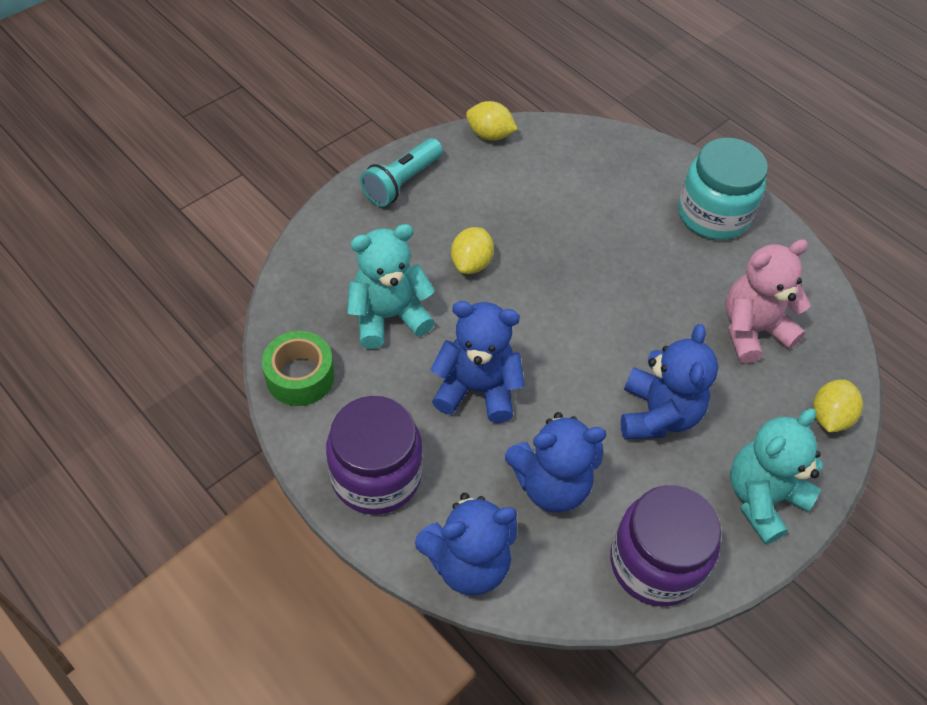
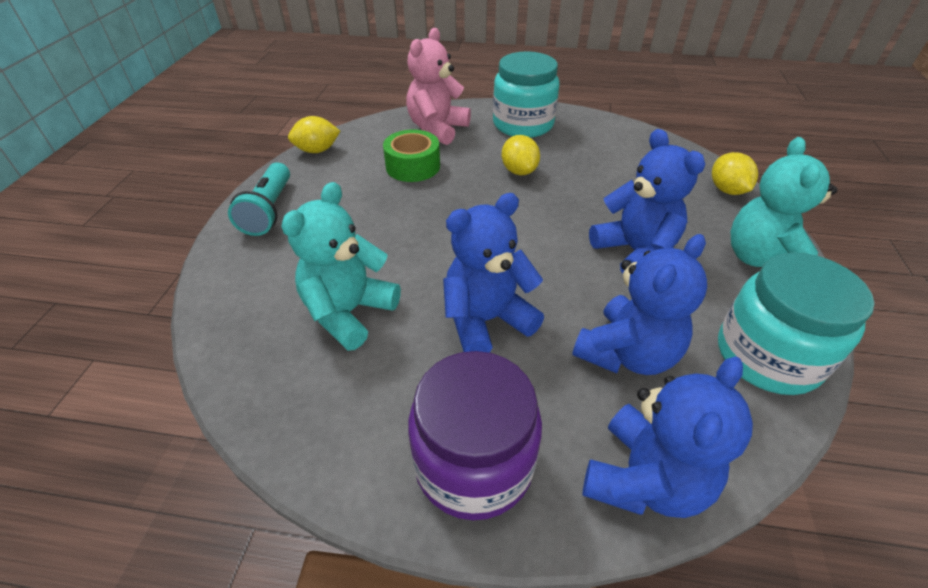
camera: 35 degrees left, 10 degrees down
green tape [262,331,334,406] -> green tape moved to [383,130,440,182]
yellow lemon [451,227,494,274] -> yellow lemon moved to [502,135,540,175]
purple jar [610,485,721,607] -> turquoise jar [718,253,875,395]
pink teddy bear [725,239,811,364] -> pink teddy bear moved to [406,28,471,145]

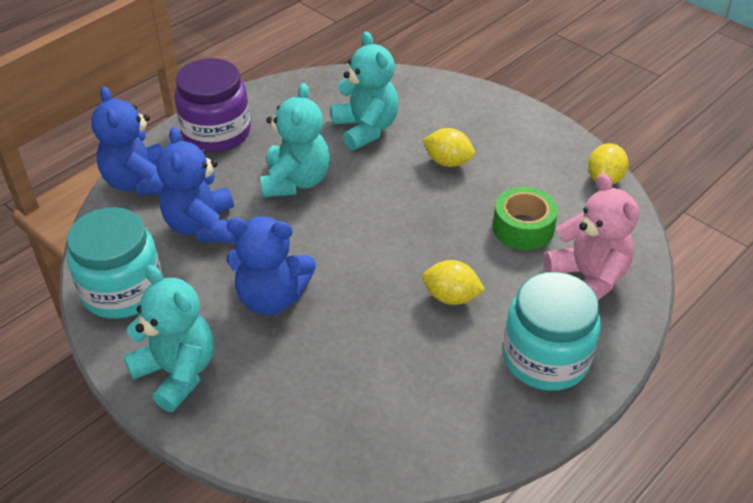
camera: 125 degrees right, 0 degrees up
turquoise flashlight [228,162,290,236] -> none
blue teddy bear [443,193,544,353] -> turquoise teddy bear [260,83,330,197]
yellow lemon [712,152,758,195] -> yellow lemon moved to [422,128,475,167]

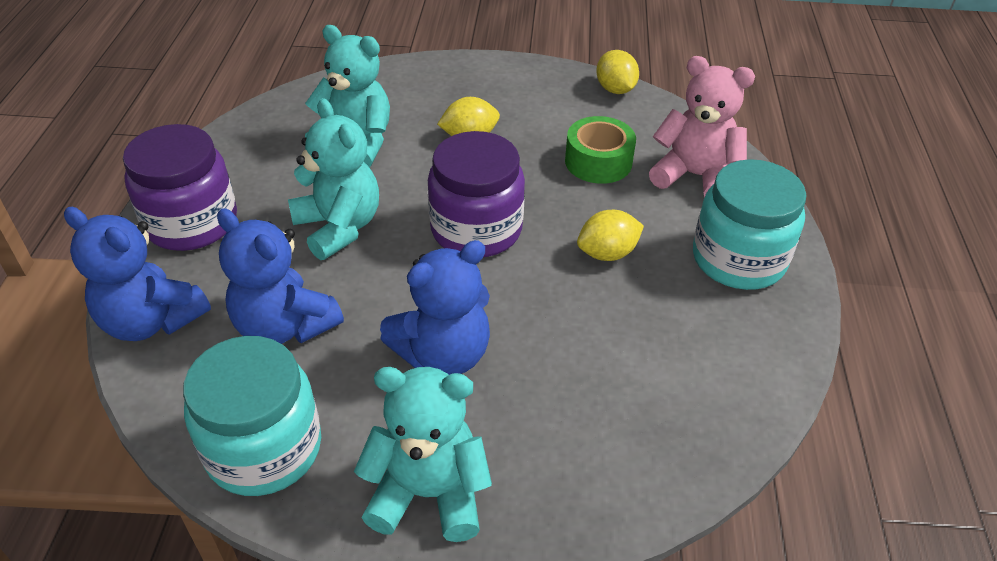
camera: 40 degrees left, 0 degrees up
none -> purple jar [428,131,525,257]

